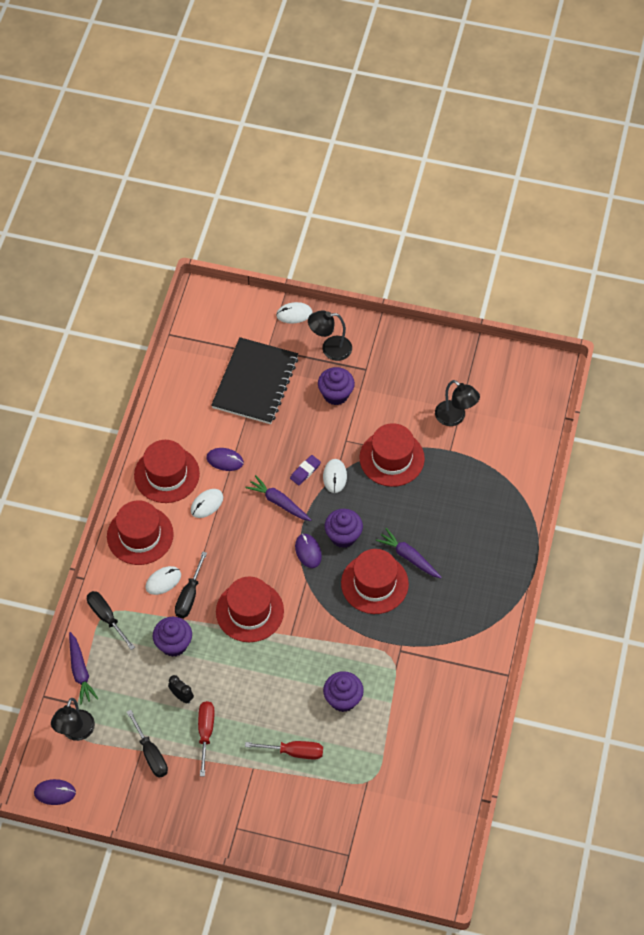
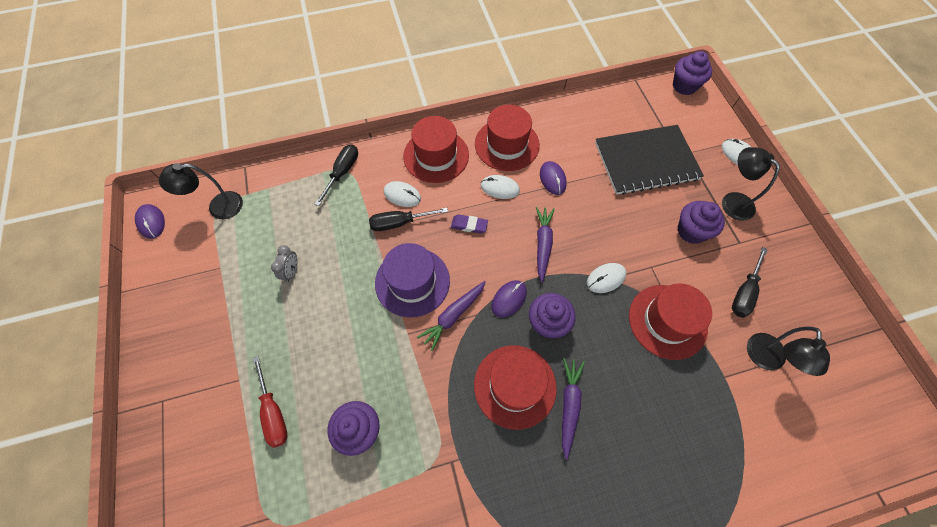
camera: 60 degrees right, 5 degrees up
purple carrot [69,632,98,704] -> purple carrot moved to [417,281,486,351]
black screwdriver [127,710,168,778] -> black screwdriver moved to [732,247,768,318]
purple cupcake [153,617,192,657] -> purple cupcake moved to [673,51,712,95]
black clock [168,675,194,703] -> grey clock [271,245,298,282]
red screwdriver [198,701,215,777] -> none
red hat [216,577,284,642] -> purple hat [375,243,450,318]
purple eraser [290,455,321,485] -> purple eraser moved to [451,214,488,234]

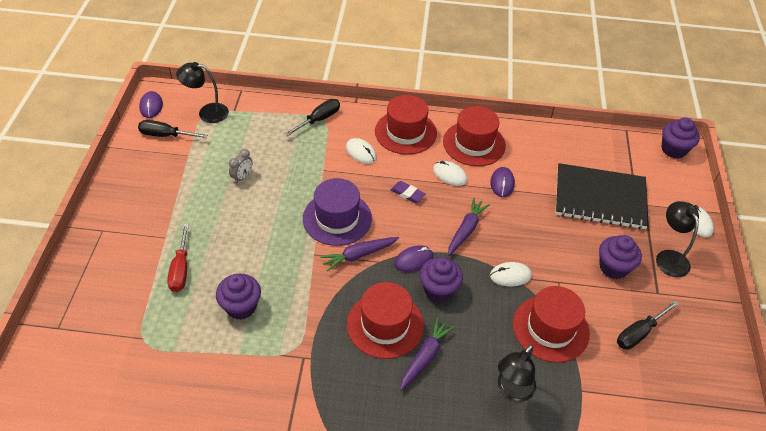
camera: 20 degrees right, 15 degrees down
black screwdriver [369,207,448,231] -> black screwdriver moved to [138,120,208,138]
black lamp [747,327,830,376] -> black lamp moved to [498,344,536,402]

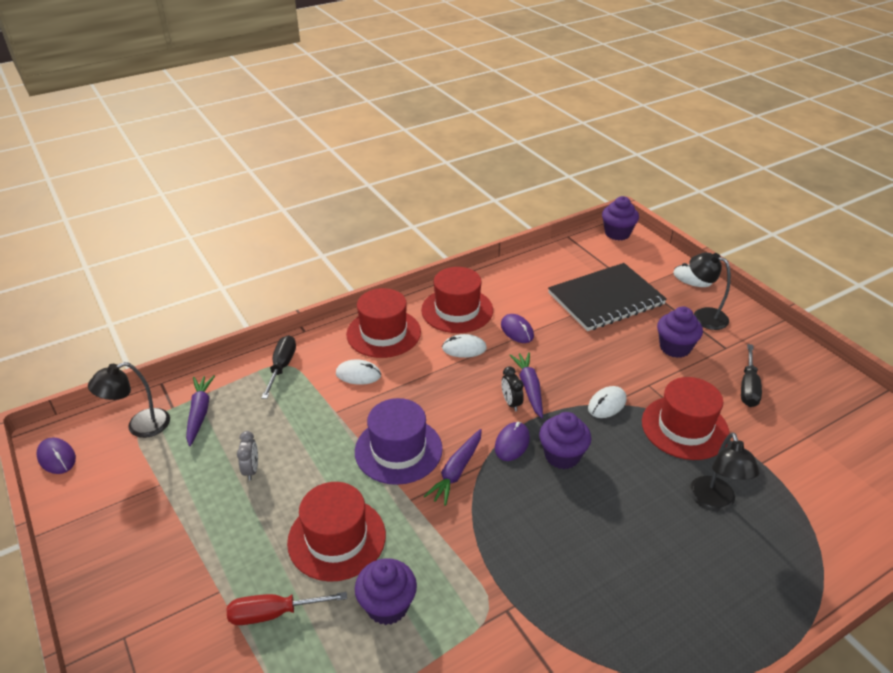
camera: 35 degrees left, 10 degrees down
black screwdriver [138,120,208,138] -> none
red screwdriver [167,224,189,292] -> red screwdriver turned 120 degrees clockwise [227,592,347,625]
red hat [347,282,424,359] -> red hat moved to [287,482,386,582]
purple eraser [391,181,425,203] -> none
purple carrot [400,317,455,391] -> purple carrot moved to [186,375,215,446]
none -> black clock [502,366,524,411]

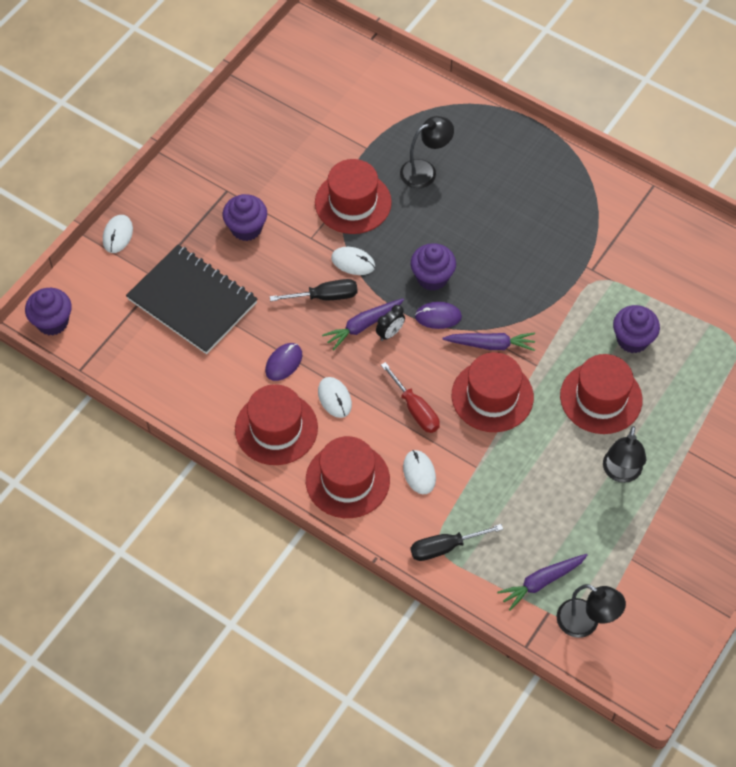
camera: 115 degrees left, 20 degrees up
purple mouse [36,437,76,474] -> none
red screwdriver [227,592,347,625] -> red screwdriver moved to [381,362,440,433]
grey clock [237,431,258,481] -> none
purple hat [355,398,443,485] -> red hat [452,352,534,432]
black lamp [689,253,731,330] -> black lamp moved to [603,426,646,483]
black screwdriver [741,344,762,407] -> black screwdriver moved to [270,279,358,301]

